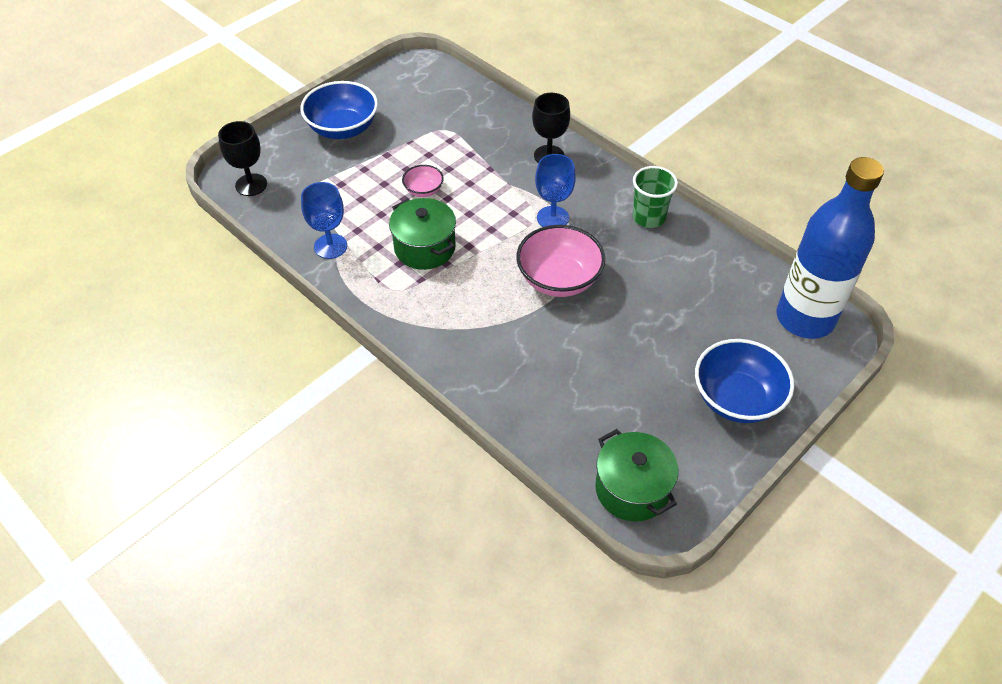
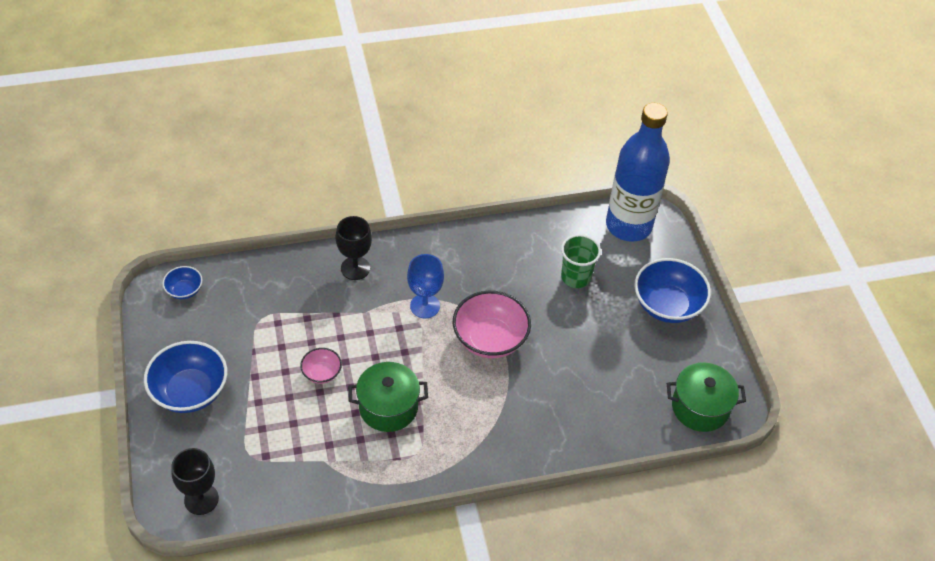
camera: 60 degrees left, 0 degrees up
blue goblet [301,182,347,259] -> none
green cup [632,166,678,228] -> green cup moved to [561,234,601,288]
none -> blue bowl [163,266,202,299]

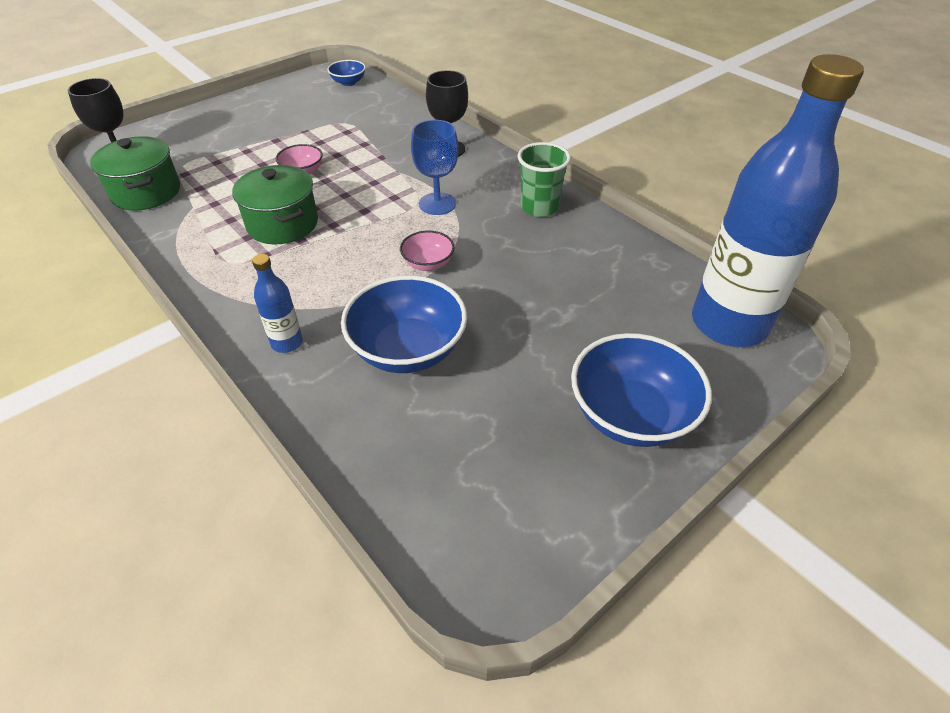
camera: 65 degrees right, 5 degrees down
blue bowl [144,341,227,413] -> blue bowl moved to [341,275,467,373]
pink bowl [453,291,531,358] -> pink bowl [400,230,455,271], size x0.51
green cup [561,234,601,288] -> green cup moved to [518,142,571,217]
green pot [667,362,746,432] -> green pot moved to [90,136,180,211]
none -> blue bottle [252,254,303,353]

